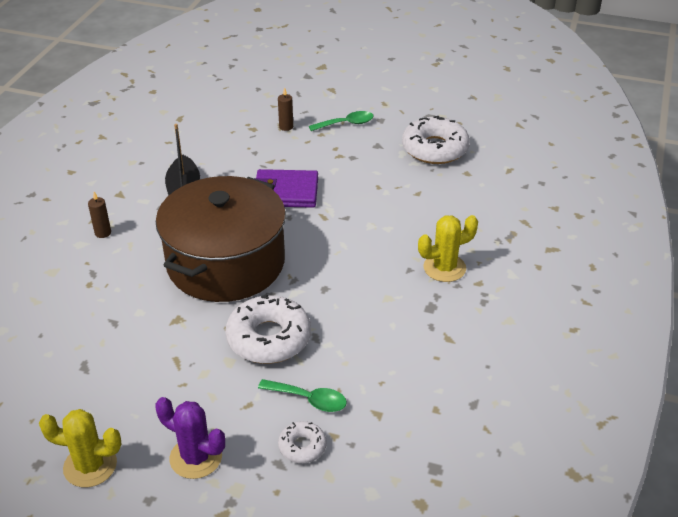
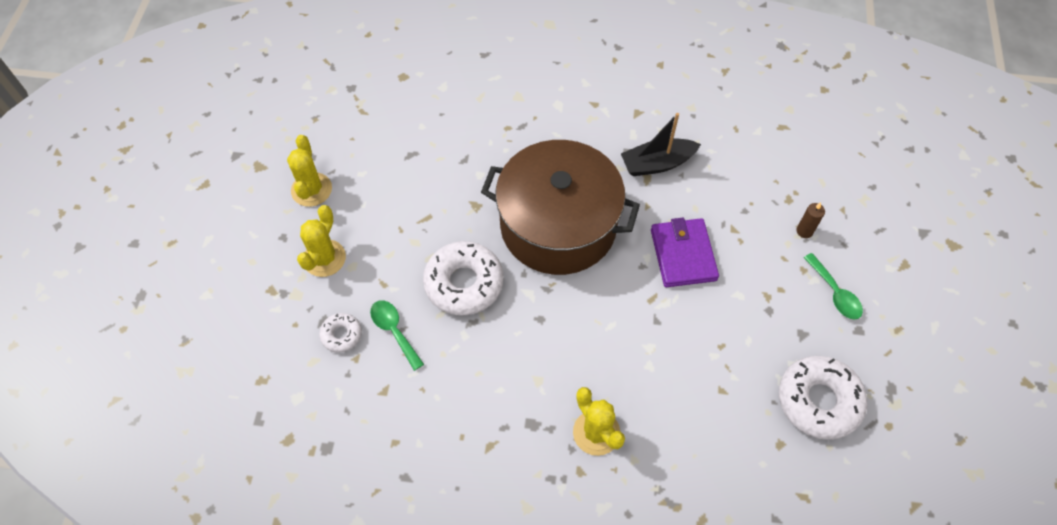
camera: 80 degrees right, 20 degrees up
brown candle [88,192,111,238] -> none
purple cactus [155,397,225,479] -> yellow cactus [297,205,346,277]
green spoon [258,379,347,412] -> green spoon turned 135 degrees clockwise [370,300,424,371]

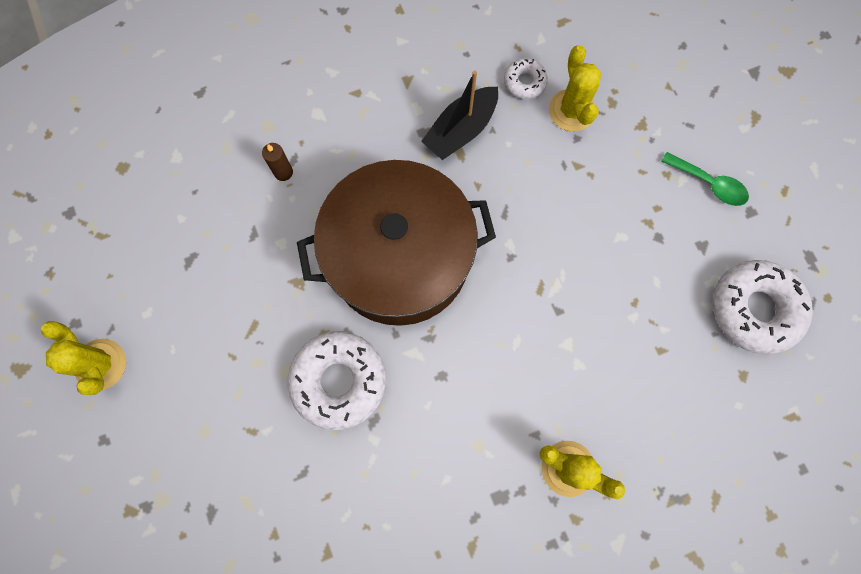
camera: 30 degrees left, 15 degrees up
yellow cactus [297,205,346,277] -> yellow cactus moved to [549,45,601,132]
white donut [319,313,362,353] -> white donut moved to [504,58,548,99]
green spoon [370,300,424,371] -> none
purple wallet [651,218,719,287] -> none
brown candle [796,202,825,238] -> brown candle moved to [262,143,293,181]

